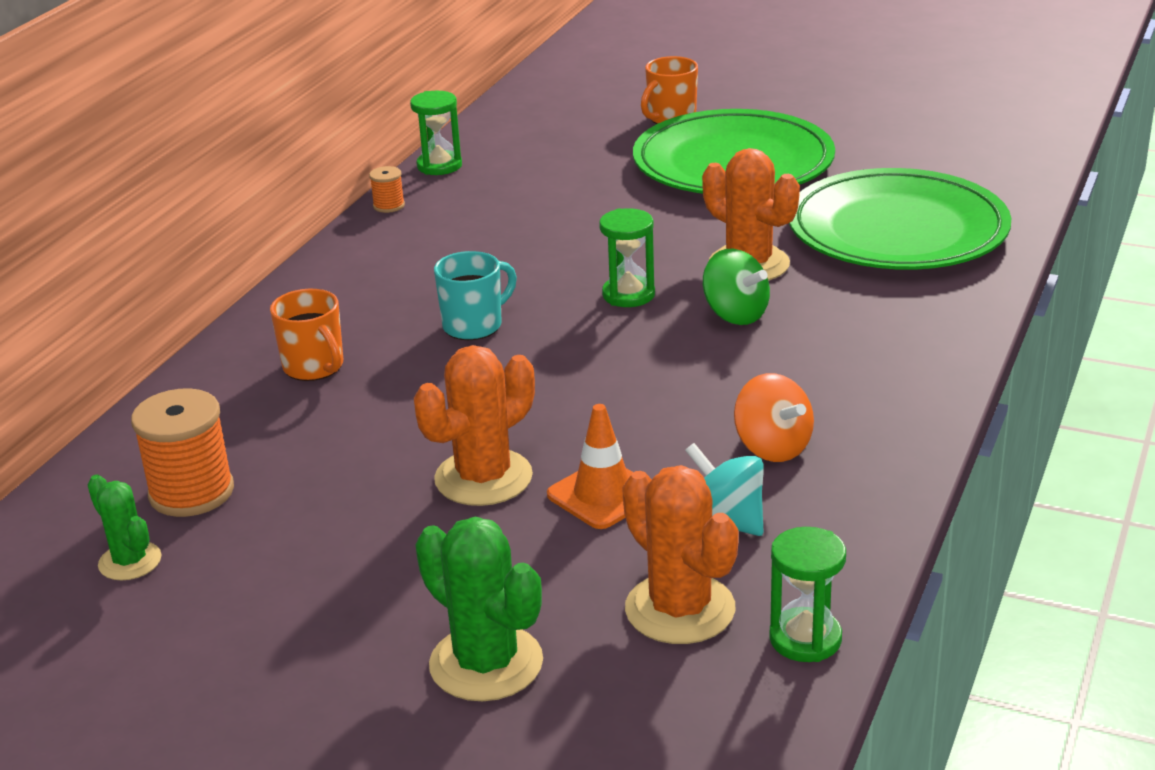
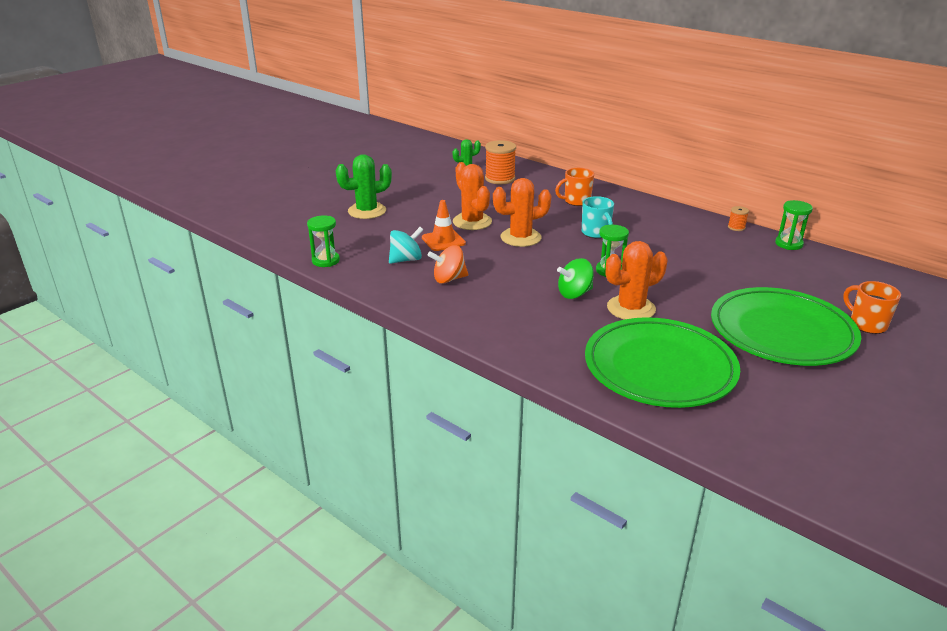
camera: 105 degrees right, 0 degrees up
orange cactus [622,465,739,644] -> orange cactus moved to [493,178,551,247]

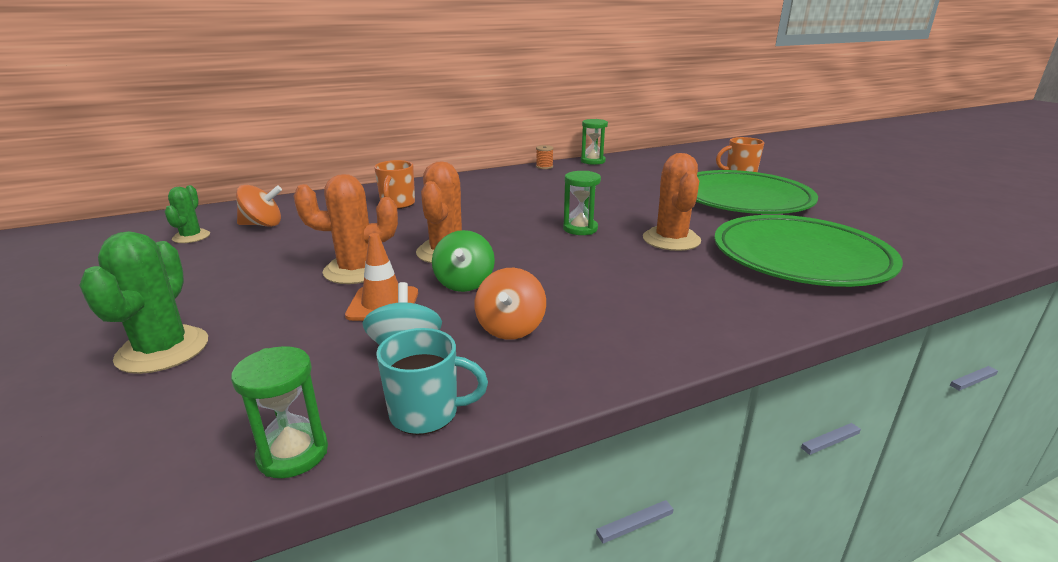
camera: 65 degrees left, 5 degrees down
orange spool [485,140,516,184] -> orange spinning top [236,185,282,227]
green spinning top [557,258,594,299] -> green spinning top moved to [432,230,495,292]
turquoise mug [582,196,614,238] -> turquoise mug moved to [376,328,488,435]

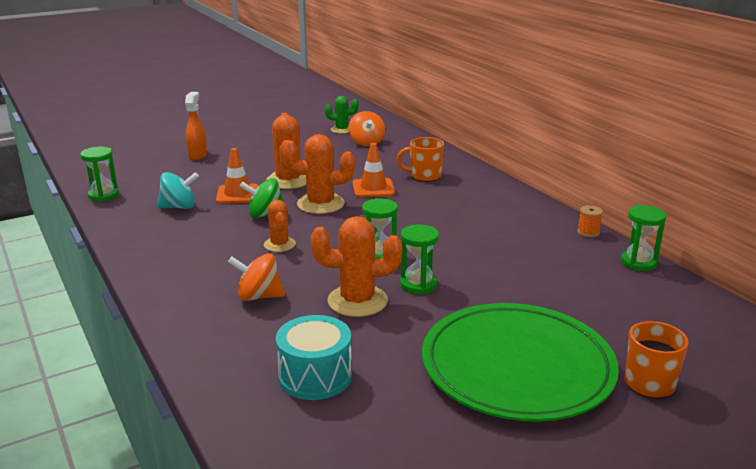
camera: 85 degrees right, 0 degrees up
green cactus [79,231,208,374] -> orange spray bottle [185,92,207,160]
turquoise mug [376,328,488,435] -> none
orange spinning top [475,268,546,340] -> orange spinning top moved to [228,253,285,301]
green plate [714,215,903,287] -> turquoise drum [276,315,352,400]
none -> orange cactus [264,200,296,252]
none -> orange traffic cone [353,143,395,197]
none -> green hourglass [400,224,439,294]

